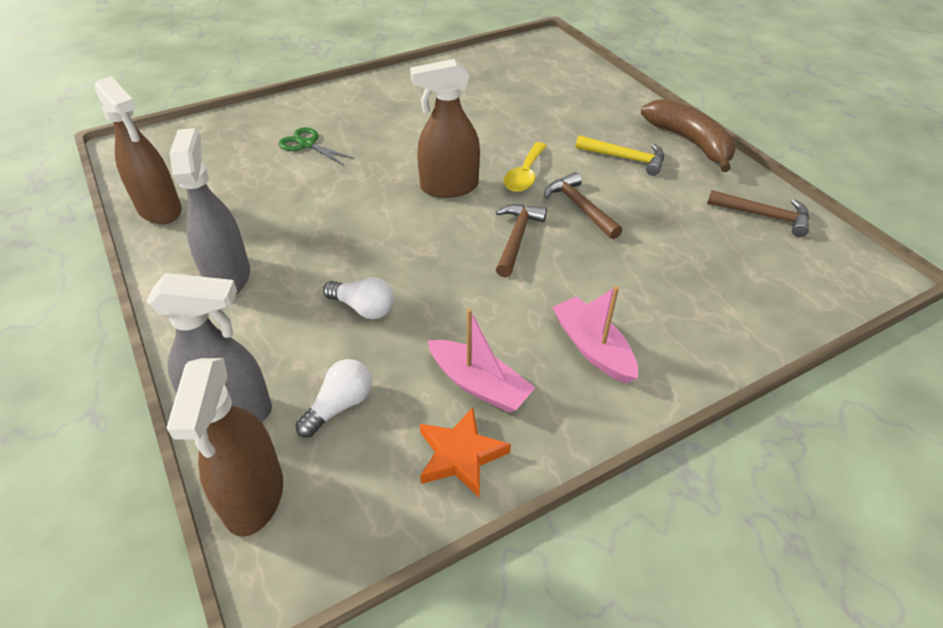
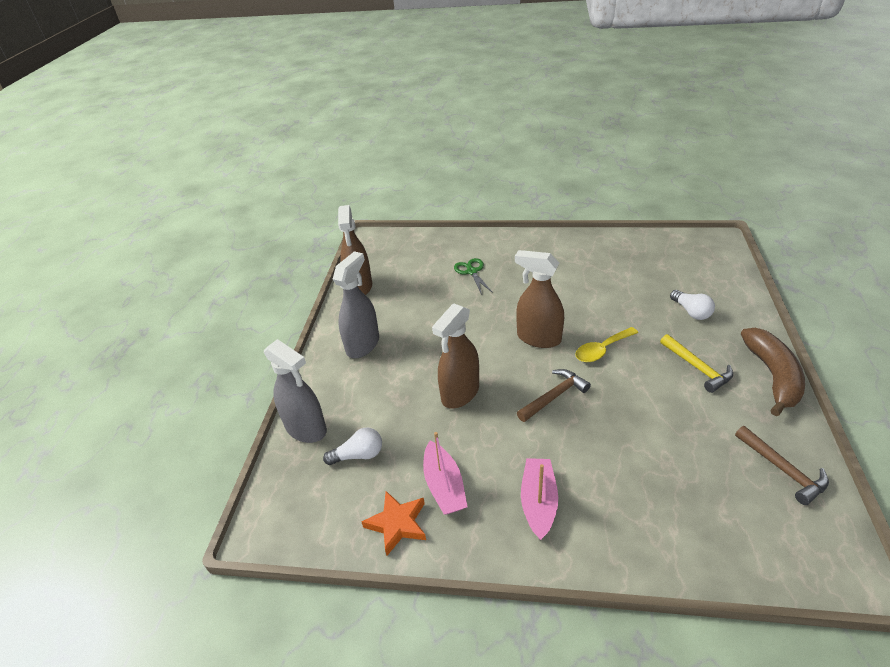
camera: 40 degrees right, 5 degrees down
brown spray bottle [167,358,283,537] -> brown spray bottle moved to [432,303,479,409]
white light bulb [323,277,394,319] -> white light bulb moved to [670,290,715,320]
brown hammer [545,172,622,239] -> none

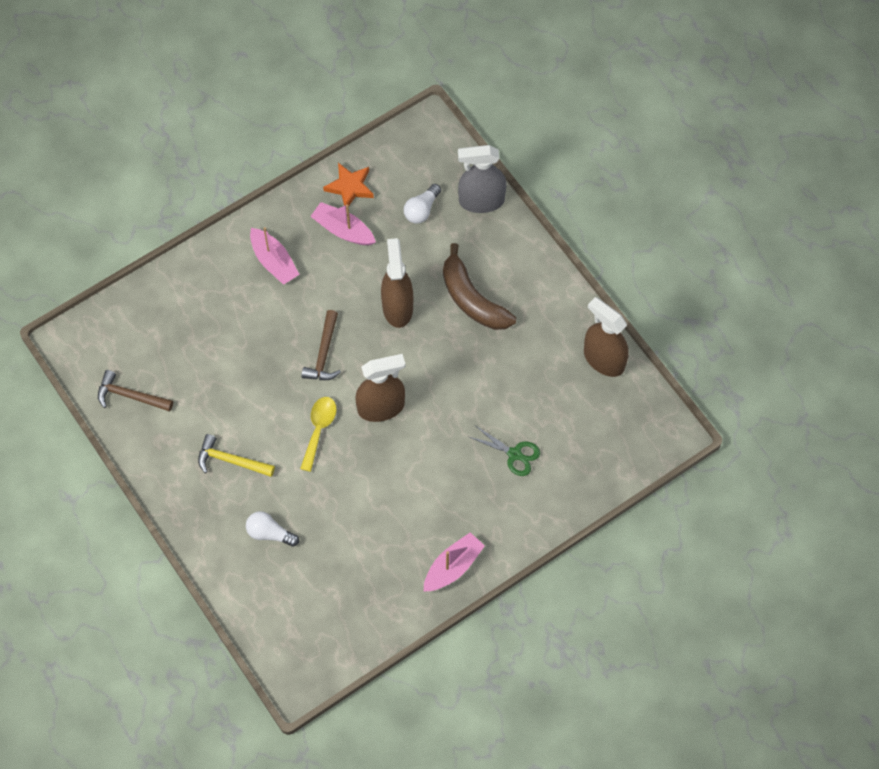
camera: 135 degrees right, 25 degrees up
grey spray bottle [333,251,379,358] -> none
brown banana [741,328,805,416] -> brown banana moved to [443,243,516,330]
none -> pink boat [424,532,485,592]

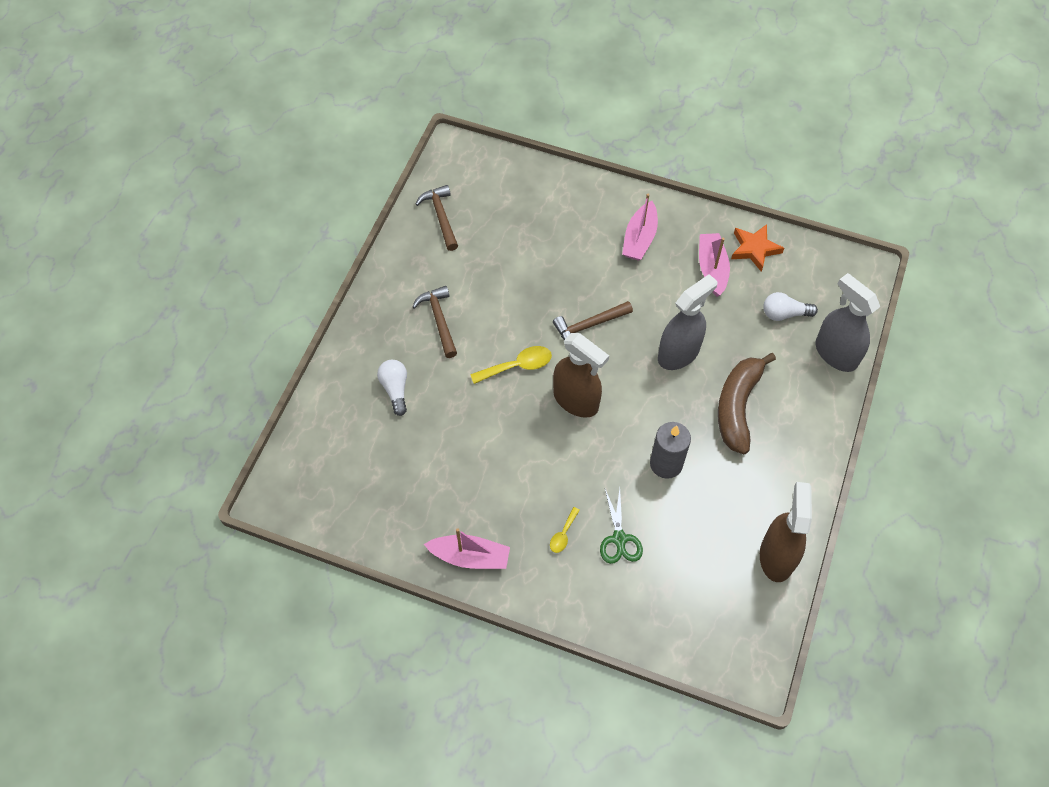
camera: 55 degrees right, 5 degrees down
yellow hammer [198,434,275,477] -> brown hammer [412,286,457,358]
brown spray bottle [381,238,413,328] -> grey spray bottle [658,274,718,370]
none -> yellow spoon [550,507,580,553]
none -> grey candle [650,422,691,479]

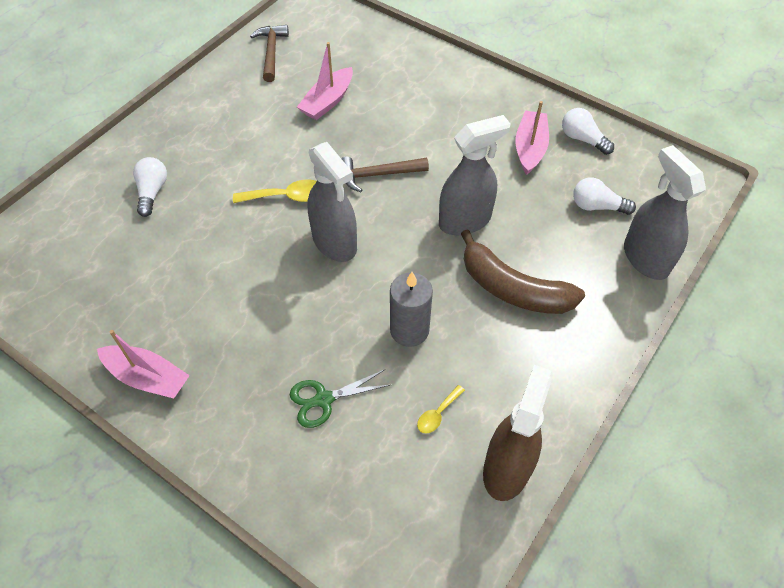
camera: 15 degrees right, 5 degrees down
brown hammer [412,286,457,358] -> none
yellow spoon [550,507,580,553] -> yellow spoon moved to [417,385,465,434]
brown spray bottle [553,333,609,418] -> grey spray bottle [308,142,357,262]
green scissors [600,488,643,564] -> green scissors turned 60 degrees clockwise [290,370,390,428]
pink boat [622,194,658,261] -> pink boat moved to [297,42,353,120]
brown banana [718,353,776,454] -> brown banana turned 90 degrees counterclockwise [461,229,585,314]
orange star [731,224,784,272] -> white light bulb [562,108,614,155]

